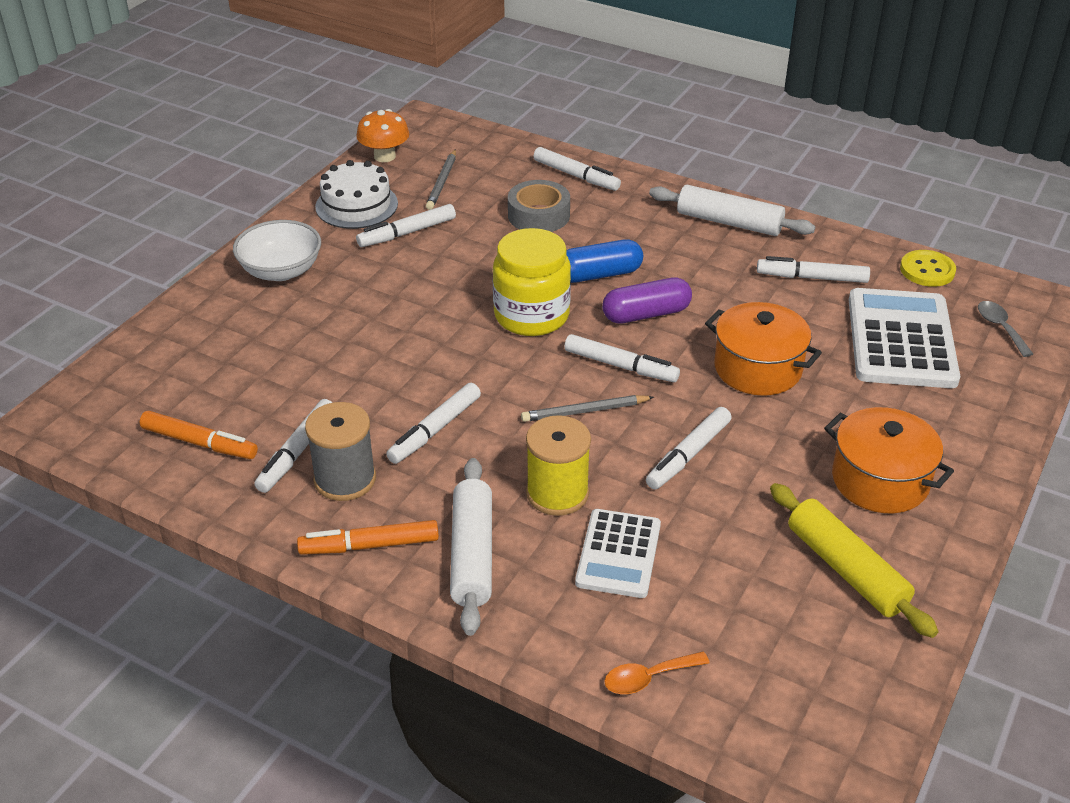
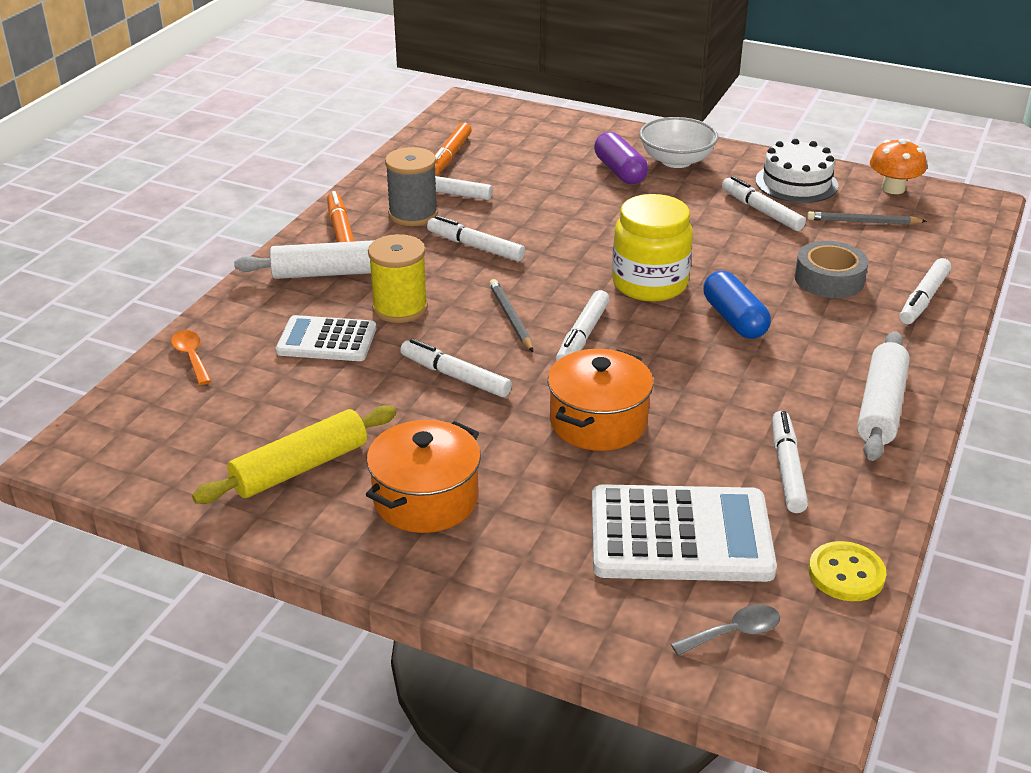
camera: 85 degrees right, 5 degrees down
purple capsule [602,277,692,324] -> purple capsule moved to [594,132,648,184]

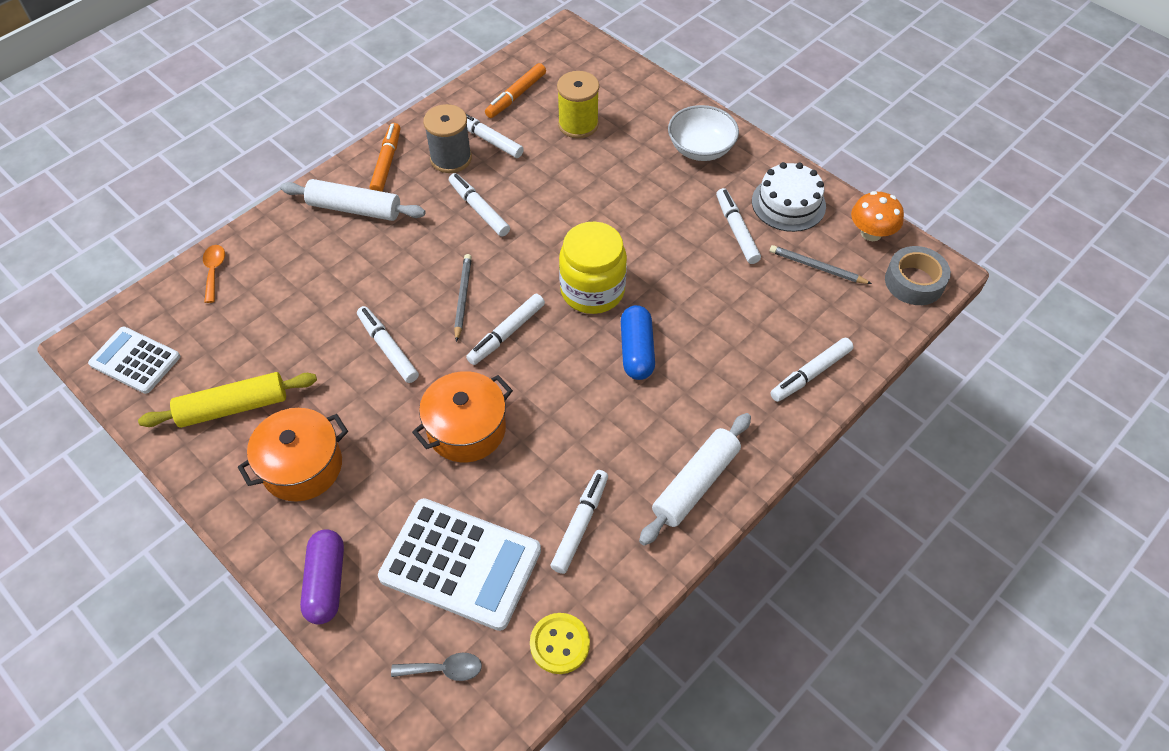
camera: 20 degrees right, 20 degrees up
white calculator [276,315,376,361] -> white calculator moved to [88,327,180,394]
yellow spool [368,234,428,323] -> yellow spool moved to [557,71,599,138]
purple capsule [594,132,648,184] -> purple capsule moved to [300,529,344,625]
grey tape [795,241,868,298] -> grey tape moved to [885,246,951,305]

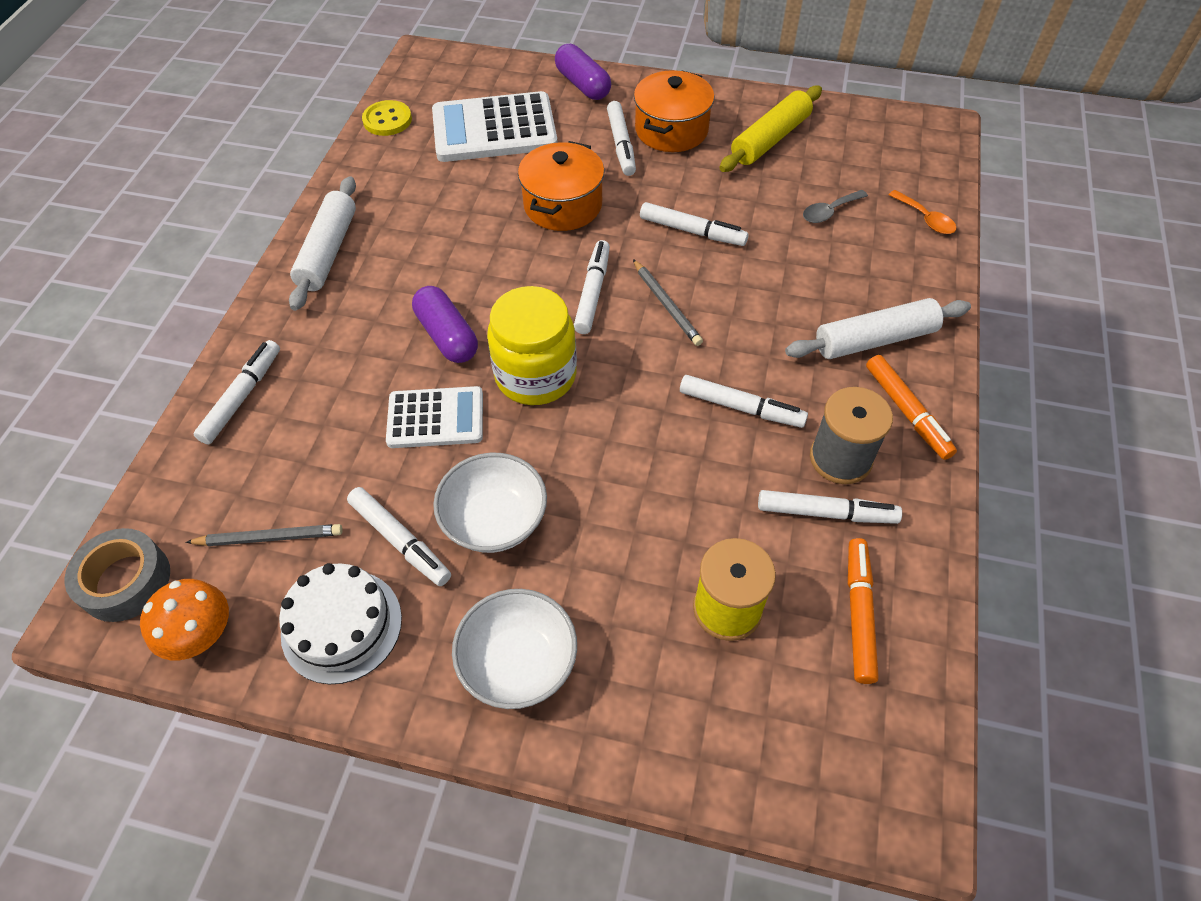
camera: 150 degrees right, 0 degrees up
white calculator [88,327,180,394] -> white calculator moved to [386,386,483,448]
grey spoon [391,653,482,681] -> grey spoon moved to [803,190,868,223]
white marker [551,470,608,574] -> white marker moved to [607,101,636,176]
blue capsule [621,305,655,380] -> purple capsule [412,286,478,363]
none -> white bowl [433,453,547,553]

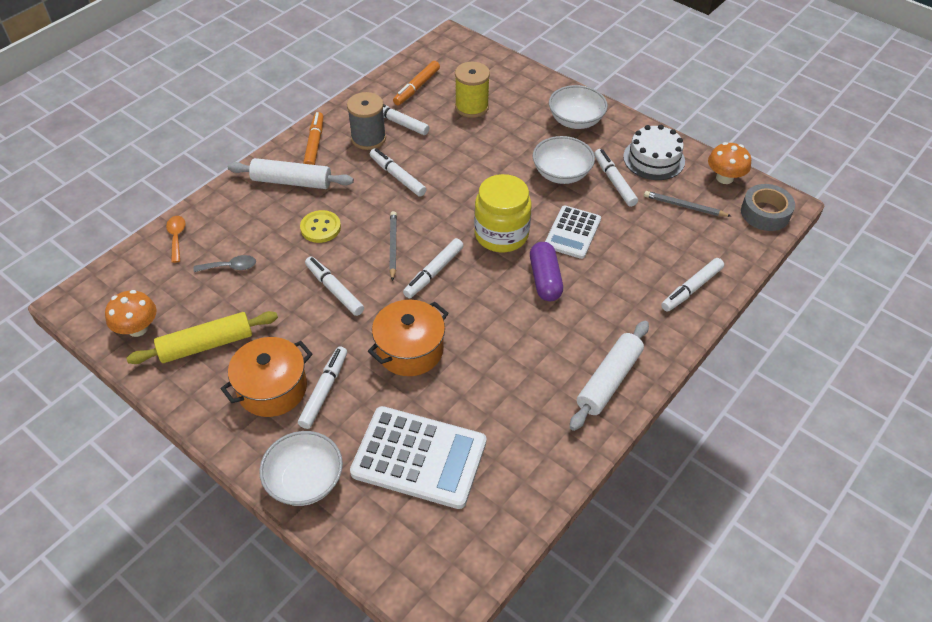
camera: 155 degrees left, 5 degrees down
yellow button [362,100,412,136] -> yellow button moved to [300,210,341,243]
white calculator [386,386,483,448] -> white calculator turned 90 degrees counterclockwise [545,205,601,259]
purple capsule [555,44,611,100] -> white bowl [259,431,343,506]
none -> orange mushroom [105,290,156,337]

